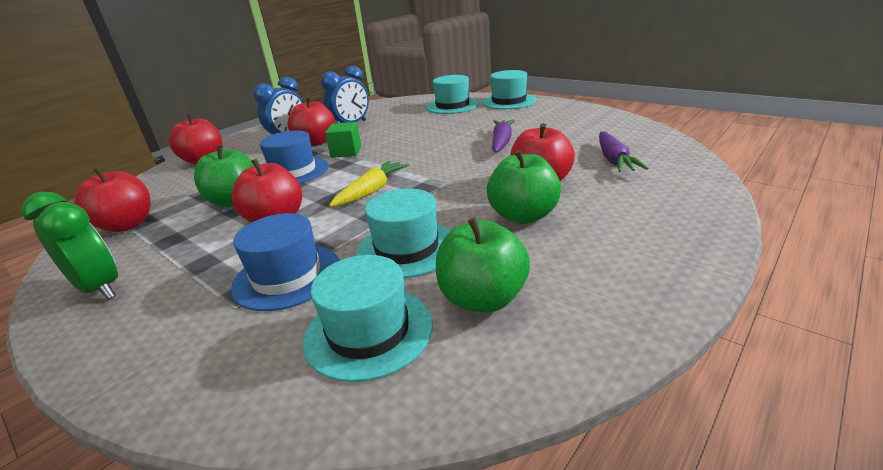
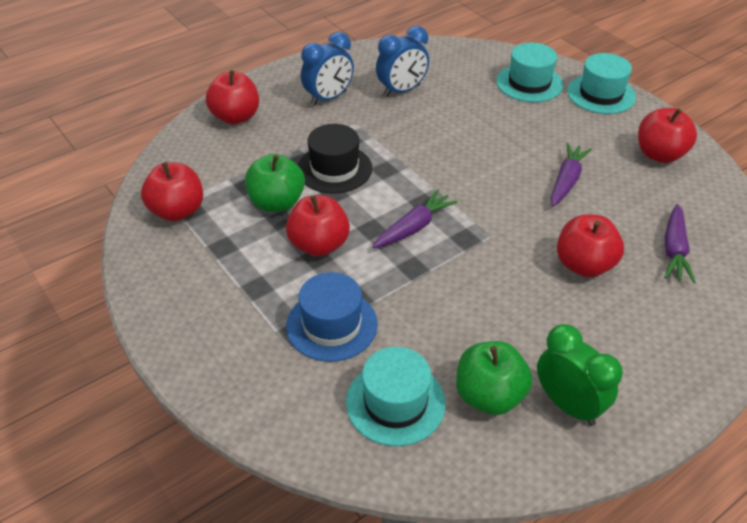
camera: 10 degrees right, 15 degrees up
green clock [21,192,118,300] -> green clock moved to [537,324,623,426]
blue hat [260,130,329,184] -> black hat [298,124,372,194]
red apple [288,97,335,146] -> red apple moved to [638,108,697,163]
green cube [325,122,361,158] -> none
yellow carrot [329,161,409,207] -> purple carrot [372,189,458,248]
turquoise hat [356,189,451,278] -> none
green apple [487,149,561,224] -> none

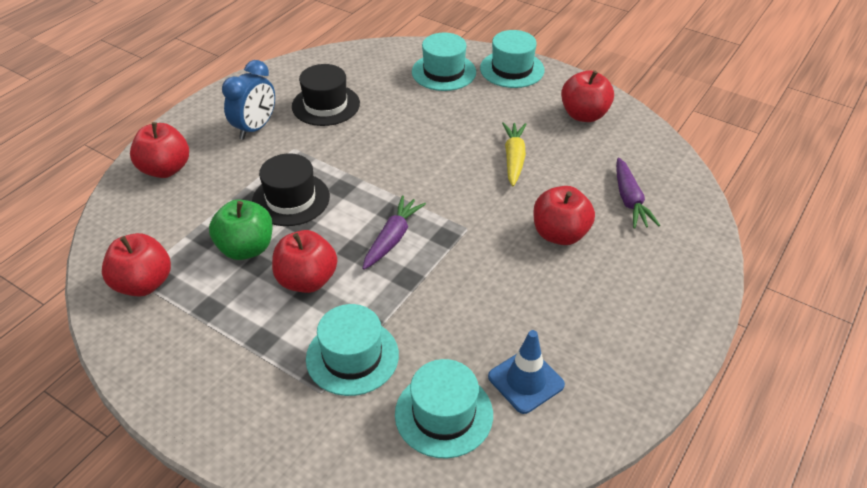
camera: 20 degrees left, 0 degrees up
blue hat [286,272,378,362] -> turquoise hat [306,304,399,396]
blue clock [376,26,429,97] -> black hat [292,64,360,126]
green apple [456,341,532,415] -> blue traffic cone [488,330,565,414]
green clock [537,324,623,426] -> none
purple carrot [551,143,592,206] -> yellow carrot [502,122,526,186]

